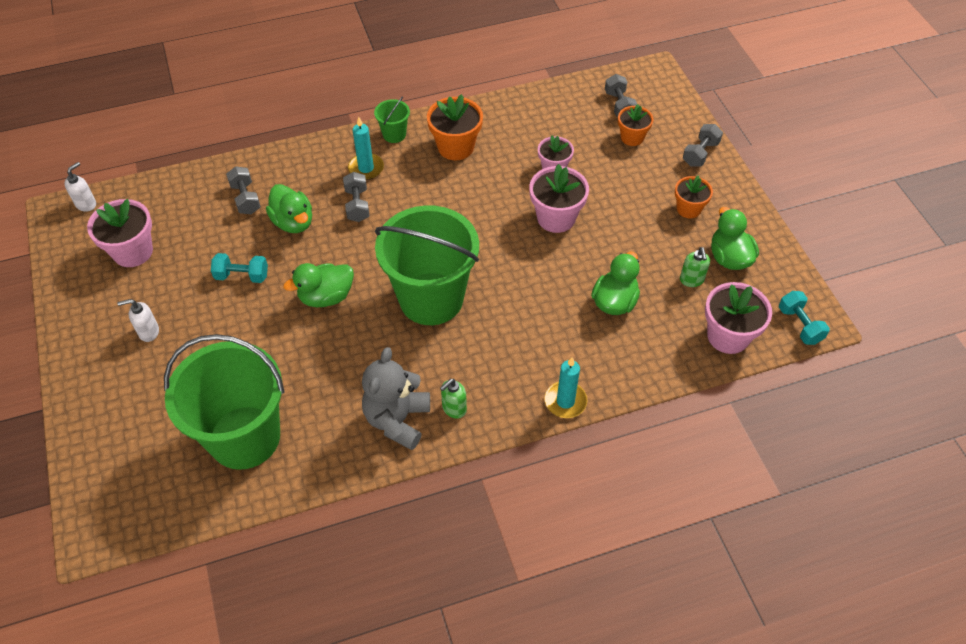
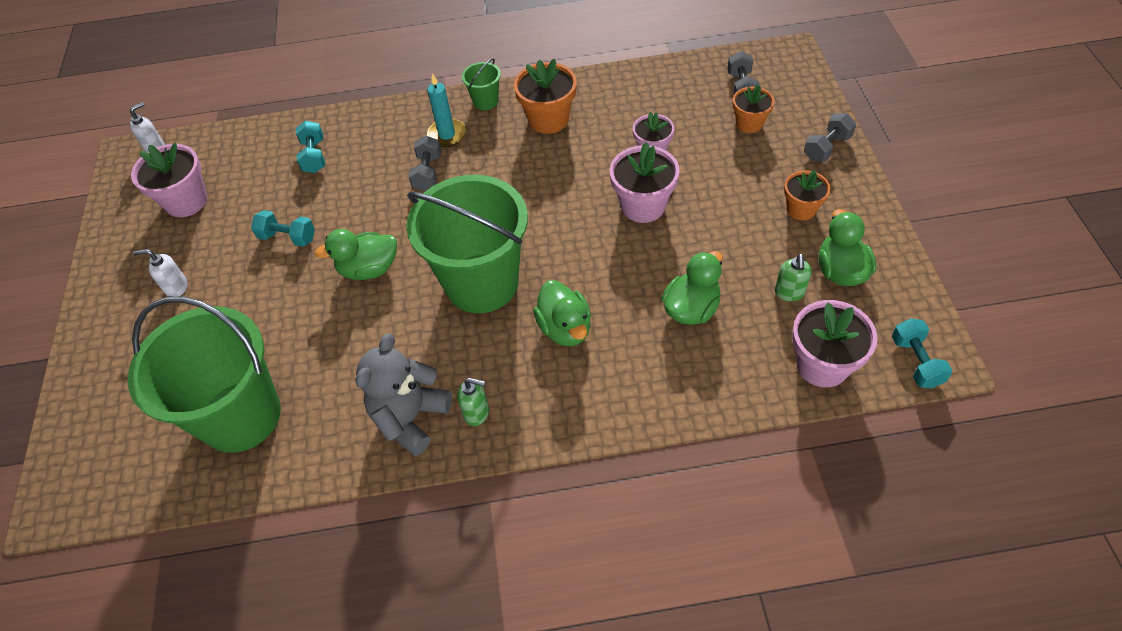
camera: 15 degrees right, 0 degrees up
grey dumbbell [226,166,261,214] -> turquoise dumbbell [296,121,325,173]
green duck [266,184,312,233] -> green duck moved to [533,280,591,346]
green soap dispenser [440,379,467,419] -> green soap dispenser turned 135 degrees counterclockwise [457,378,489,426]
turquoise candle [545,357,587,418] -> none

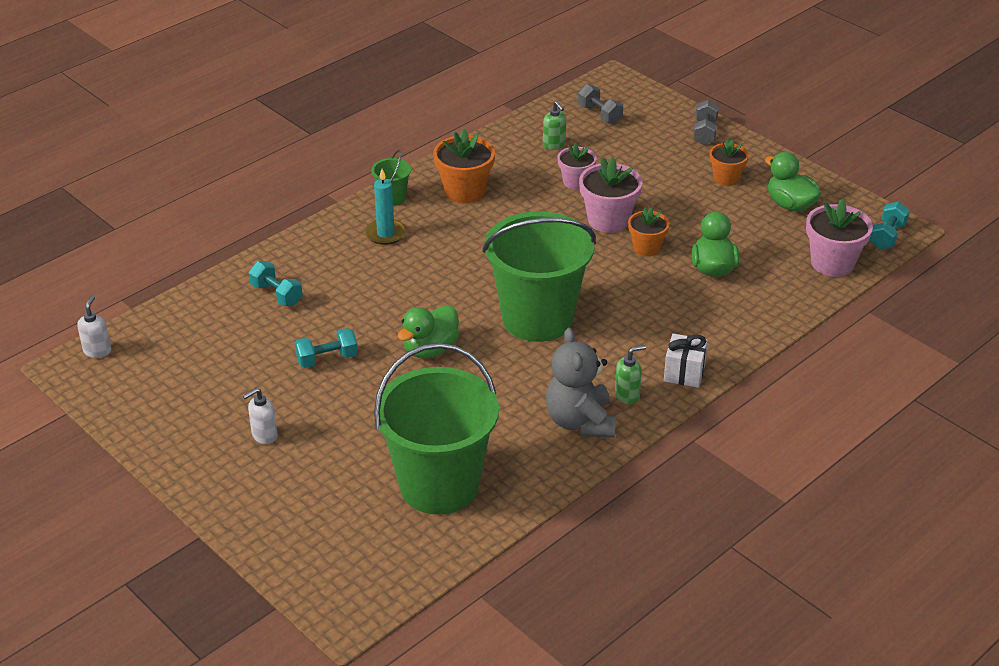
camera: 40 degrees left, 15 degrees down
pink flower pot [131,143,208,217] -> none
grey dumbbell [409,136,441,191] -> none
green duck [533,280,591,346] -> none
orange flower pot [733,84,774,133] -> orange flower pot moved to [628,208,669,256]
green soap dispenser [775,254,812,301] -> green soap dispenser moved to [543,101,566,150]
turquoise dumbbell [892,319,953,388] -> turquoise dumbbell turned 75 degrees clockwise [869,202,910,249]
none -> white gift [664,333,708,388]

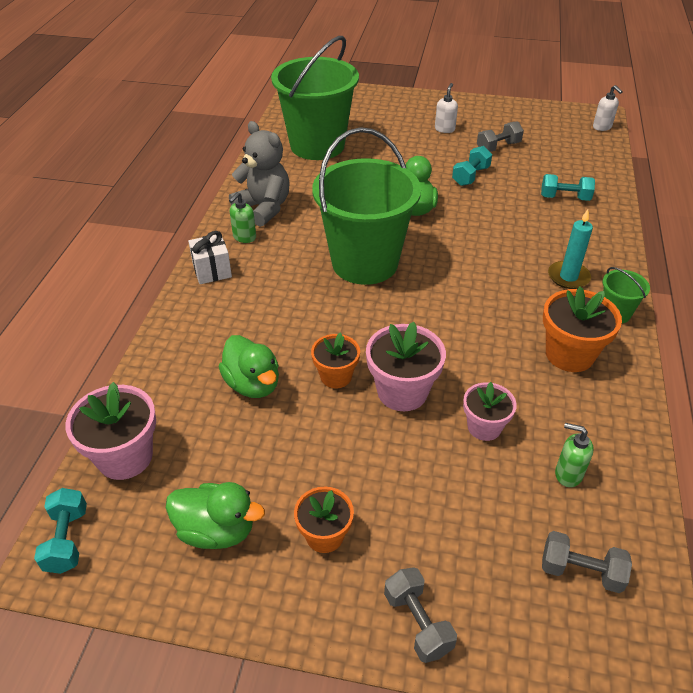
camera: 145 degrees right, 5 degrees up
none -> grey dumbbell [477,121,524,152]

